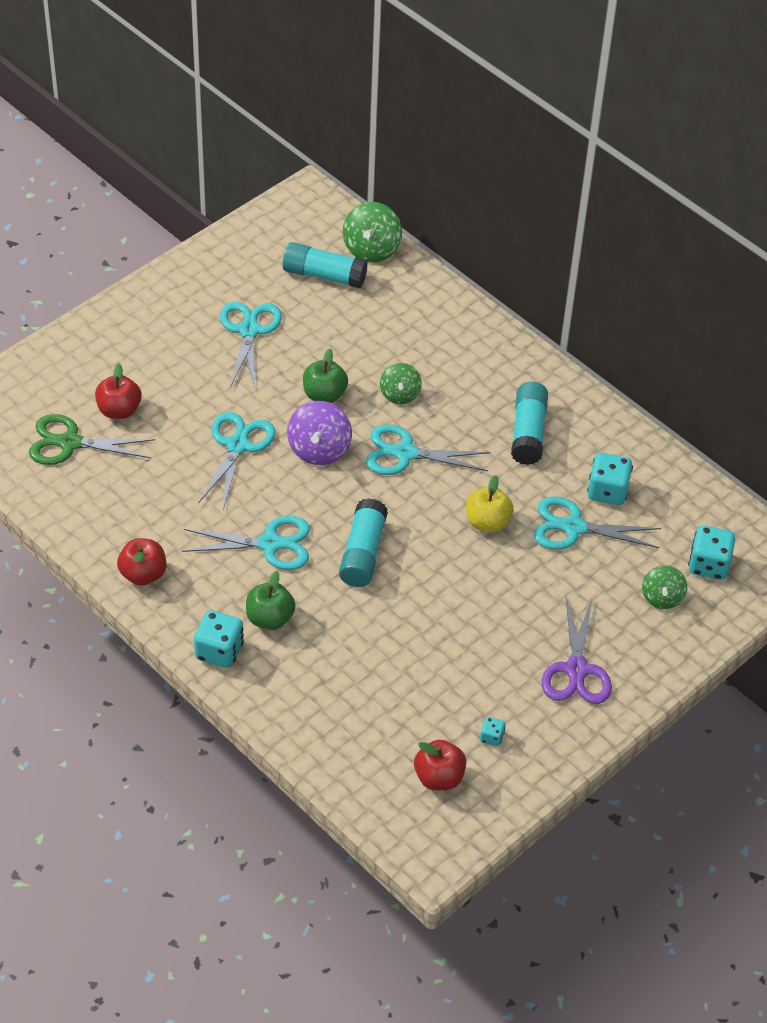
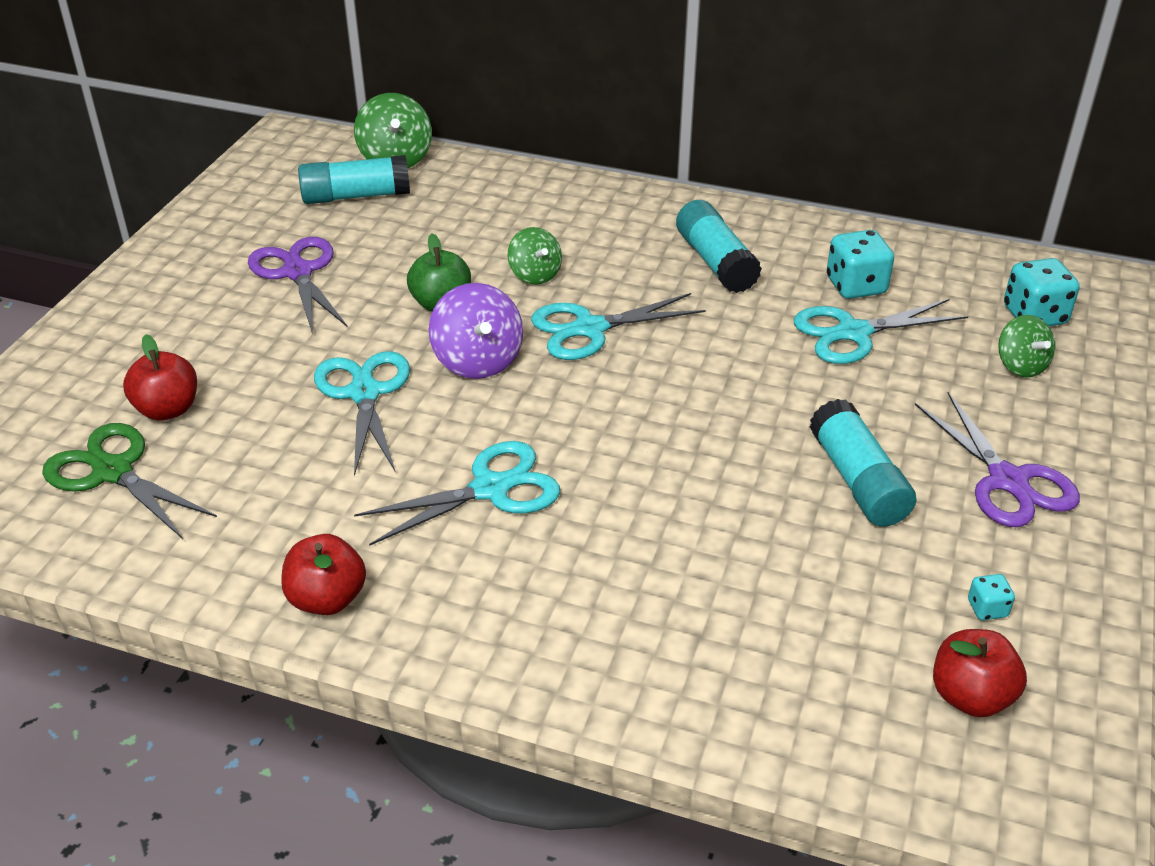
camera: 25 degrees left, 10 degrees down
green scissors [29,414,155,465] -> green scissors turned 60 degrees clockwise [42,423,217,539]
turquoise dice [194,610,244,668] -> none
turquoise scissors [220,301,282,388] -> purple scissors [248,237,347,332]
green apple [246,571,295,630] -> none
turquoise glue stick [339,498,388,587] -> turquoise glue stick moved to [810,399,917,527]
yellow apple [466,475,514,532] -> none

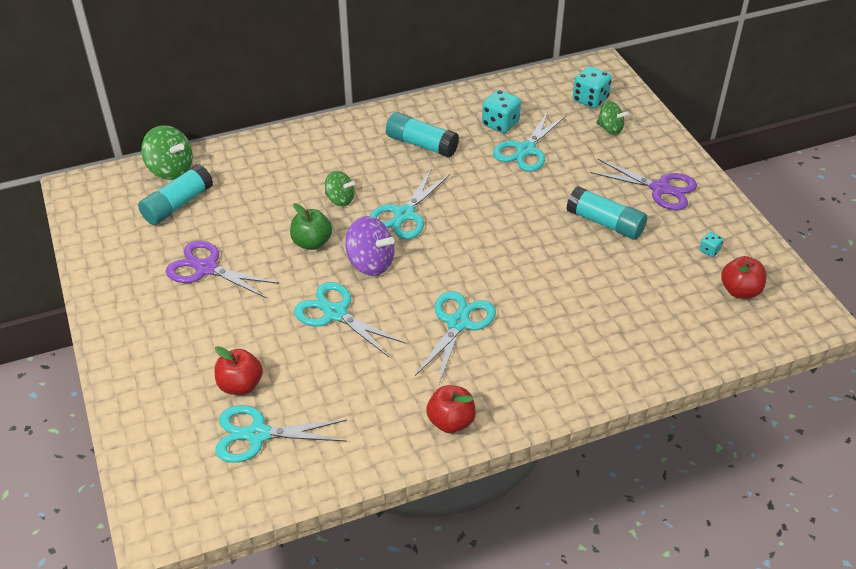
camera: 40 degrees left, 5 degrees up
green scissors [42,423,217,539] -> turquoise scissors [215,405,347,463]

